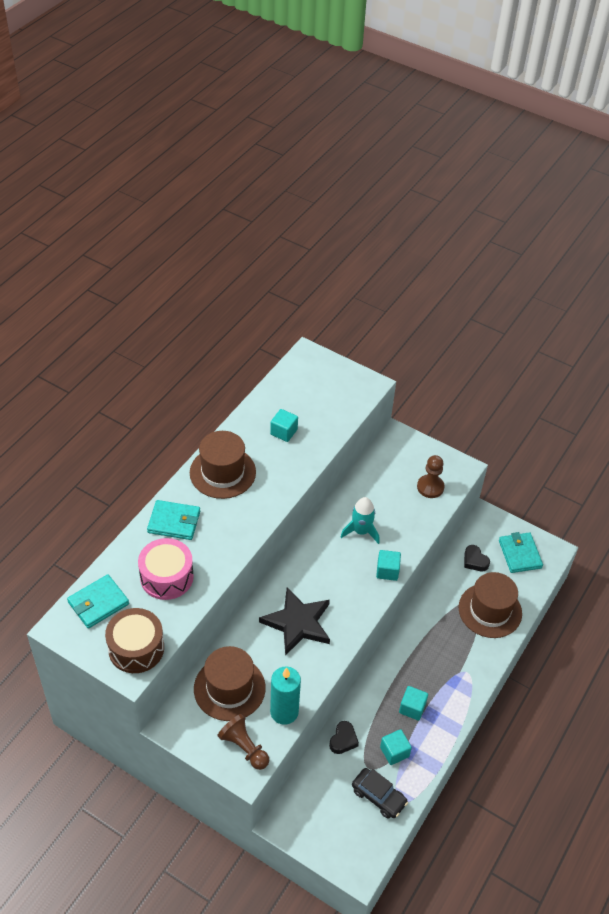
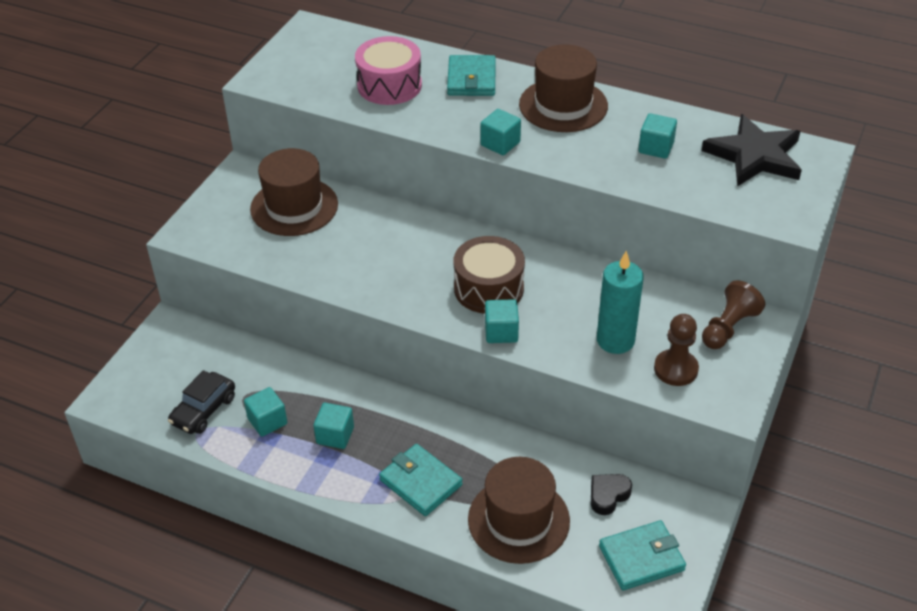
camera: 85 degrees right, 5 degrees down
turquoise wallet [67,574,129,629] -> turquoise wallet moved to [379,444,463,516]
brown drum [105,608,164,673] -> brown drum moved to [454,236,525,314]
brown pawn [217,714,269,770] -> brown pawn moved to [702,280,765,349]
black star [259,587,330,656] -> black star moved to [702,114,802,186]
turquoise candle [270,667,301,725] -> turquoise candle moved to [597,251,644,354]
black heart [329,721,359,754] -> none
turquoise rocket [341,497,380,544] -> none
none -> turquoise cube [480,109,521,155]

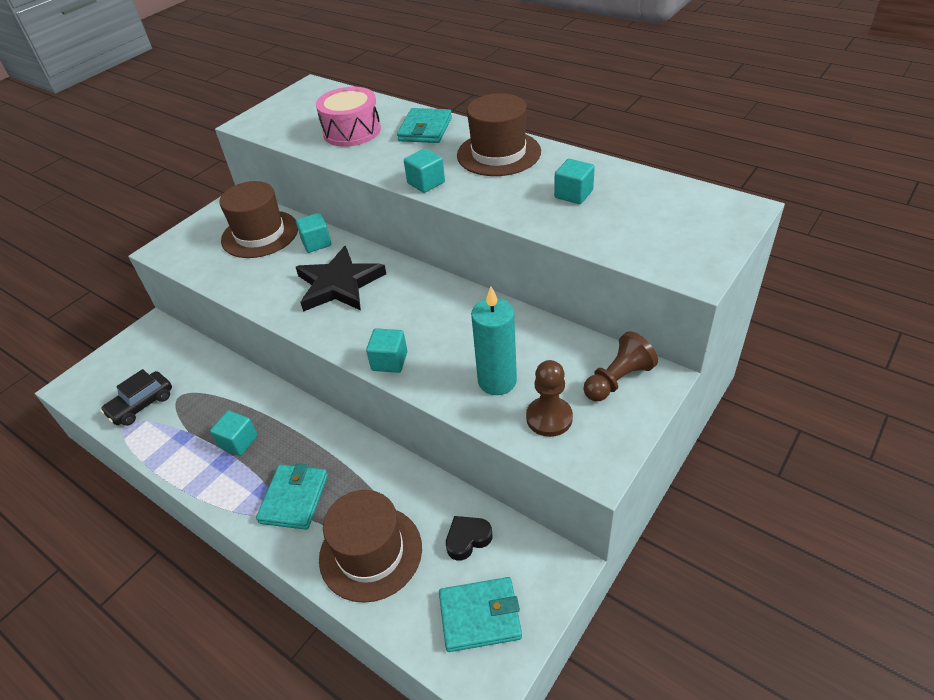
camera: 15 degrees right, 0 degrees up
turquoise cube [244,387,287,437] -> turquoise cube moved to [296,213,331,253]
turquoise wallet [379,444,463,516] -> turquoise wallet turned 45 degrees clockwise [256,463,328,530]
brown drum [454,236,525,314] -> none
black star [702,114,802,186] -> black star moved to [296,246,386,312]

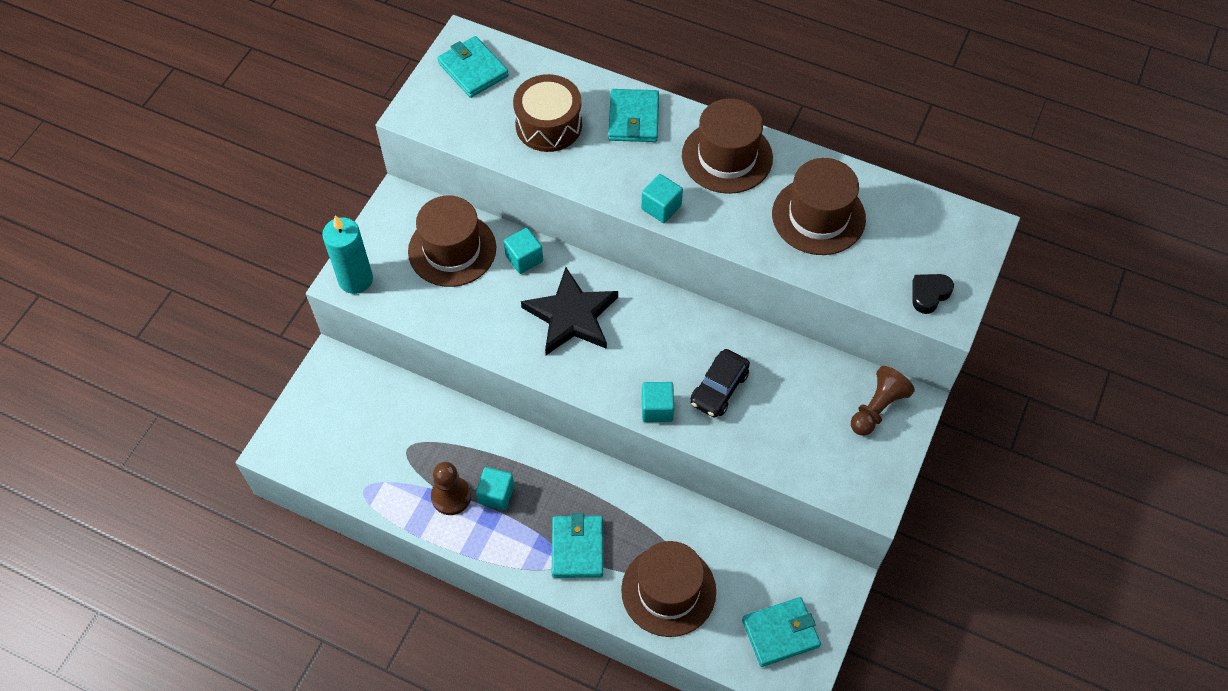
camera: 15 degrees left, 15 degrees up
black car [100,369,172,426] -> black car moved to [691,349,750,418]
pink drum [316,87,381,147] -> brown drum [513,74,582,152]
black heart [446,516,492,561] -> black heart moved to [912,274,954,314]
turquoise candle [471,286,517,395] -> turquoise candle moved to [322,215,373,294]
brown pawn [526,360,573,437] -> brown pawn moved to [431,462,471,515]
turquoise cube [554,159,595,204] -> brown hat [772,158,866,255]
none -> turquoise wallet [437,36,509,98]

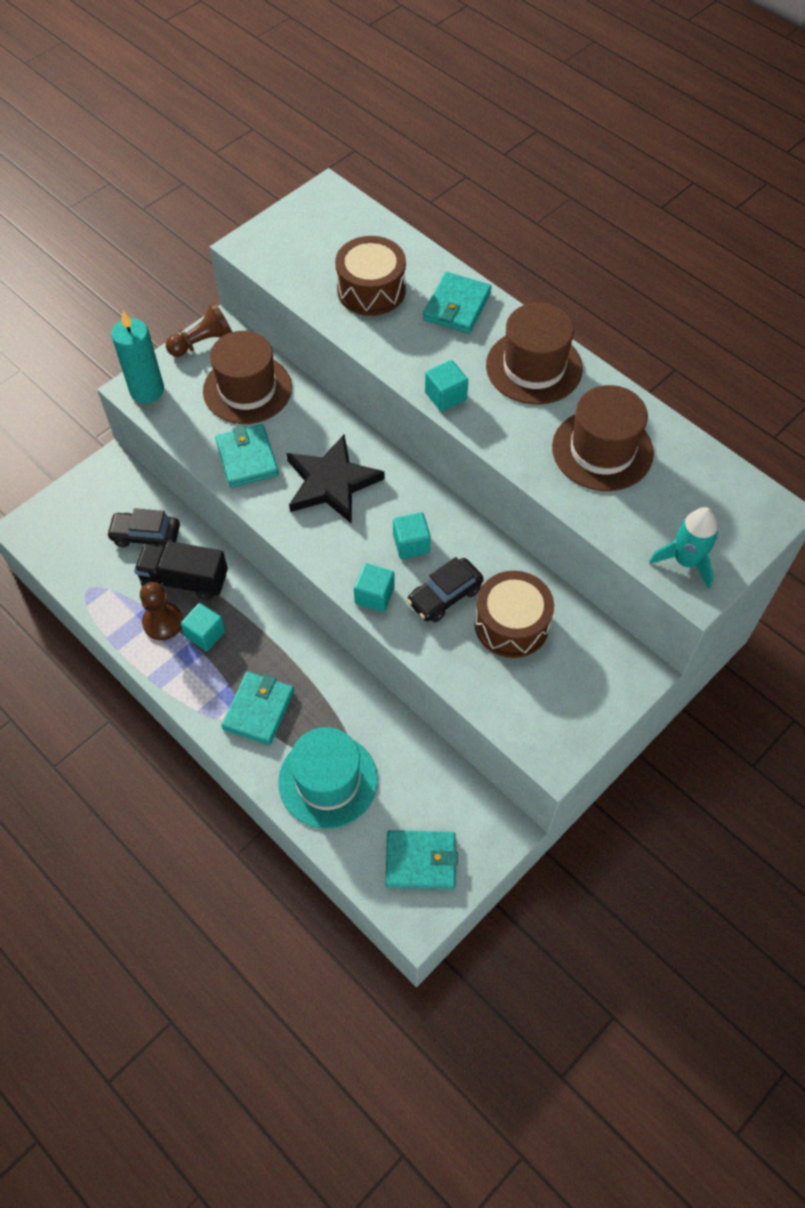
camera: 20 degrees right, 0 degrees up
turquoise wallet [437,36,509,98] -> turquoise wallet moved to [215,424,279,488]
turquoise cube [504,228,543,274] -> turquoise cube moved to [393,512,431,559]
brown hat [621,541,716,637] -> turquoise hat [278,727,378,829]
brown pawn [851,366,915,436] -> brown pawn moved to [166,302,232,357]
black heart [912,274,954,314] -> turquoise rocket [649,507,718,589]
none -> black car [107,508,180,548]
none -> black truck [134,541,228,601]
none -> brown drum [475,571,554,658]

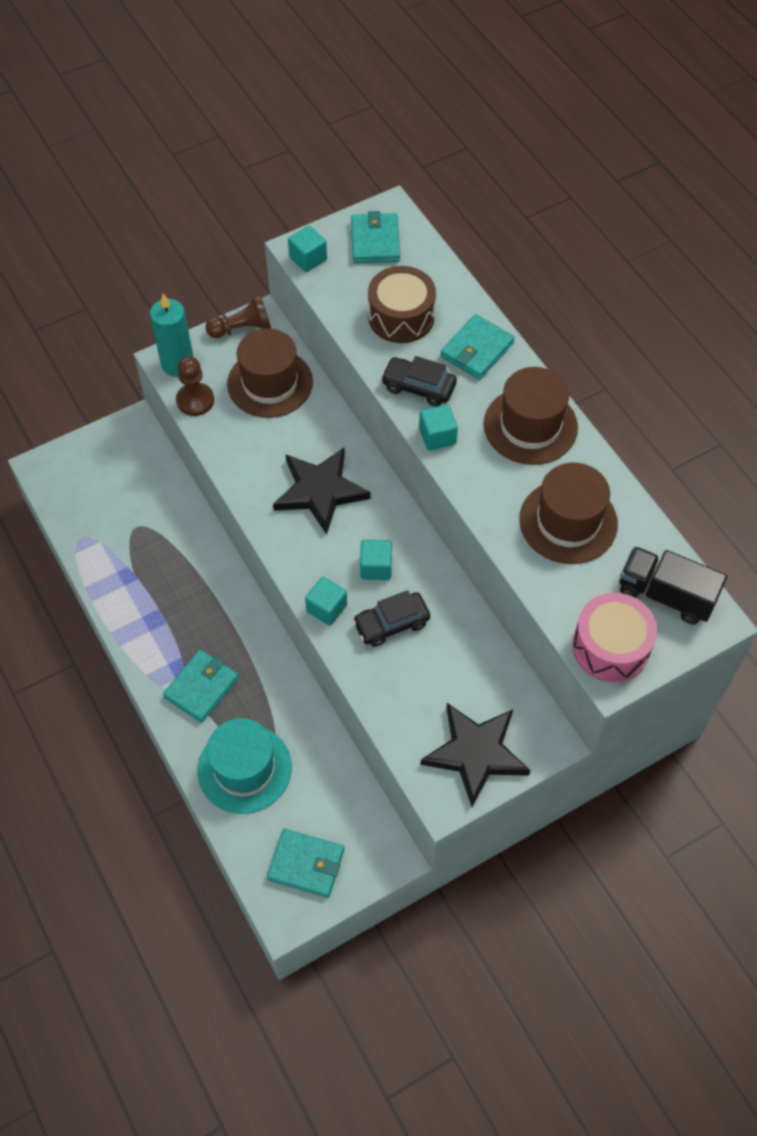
camera: 15 degrees right, 0 degrees up
black car [107,508,180,548] -> black car moved to [381,356,457,407]
black truck [134,541,228,601] -> black truck moved to [619,546,727,624]
brown pawn [140,582,183,640] -> brown pawn moved to [176,356,214,416]
turquoise cube [180,603,225,651] -> turquoise cube moved to [288,226,327,272]
turquoise wallet [215,424,279,488] -> turquoise wallet moved to [351,211,400,263]
brown drum [475,571,554,658] -> none
turquoise rocket [649,507,718,589] -> pink drum [573,593,658,682]
none -> black star [421,703,531,807]

